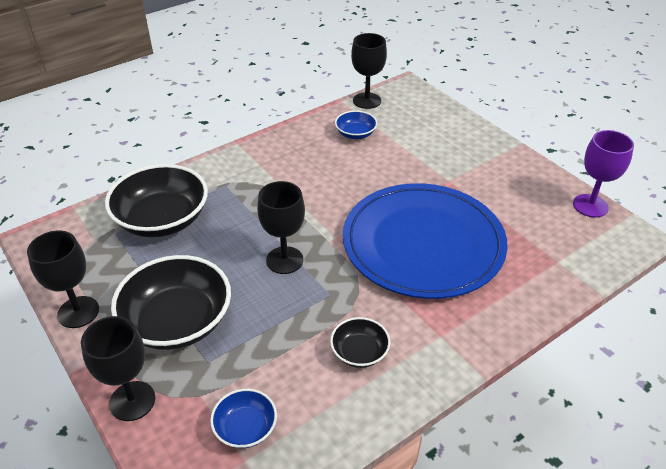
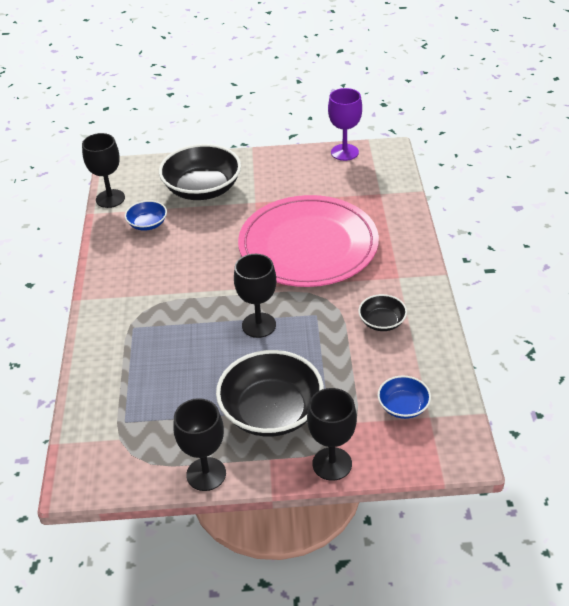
camera: 55 degrees left, 0 degrees up
black bowl [105,164,208,237] -> black bowl moved to [159,144,241,200]
blue plate [343,183,508,299] -> pink plate [238,195,379,287]

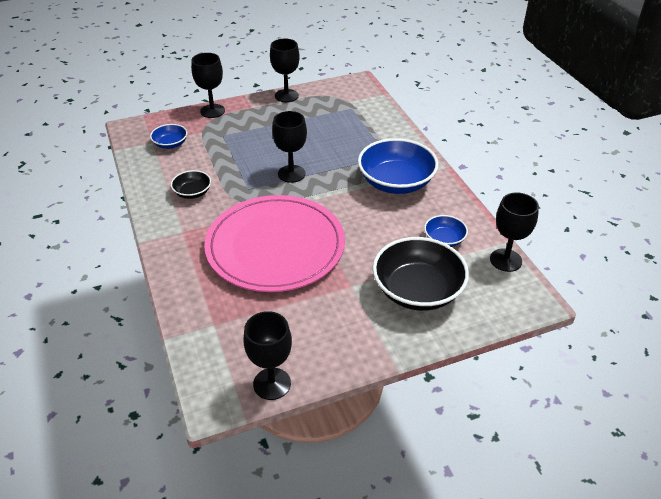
camera: 160 degrees right, 0 degrees up
black bowl [216,350,324,437] -> none
purple goblet [328,88,362,161] -> black goblet [243,311,292,400]
none -> blue bowl [358,138,438,194]

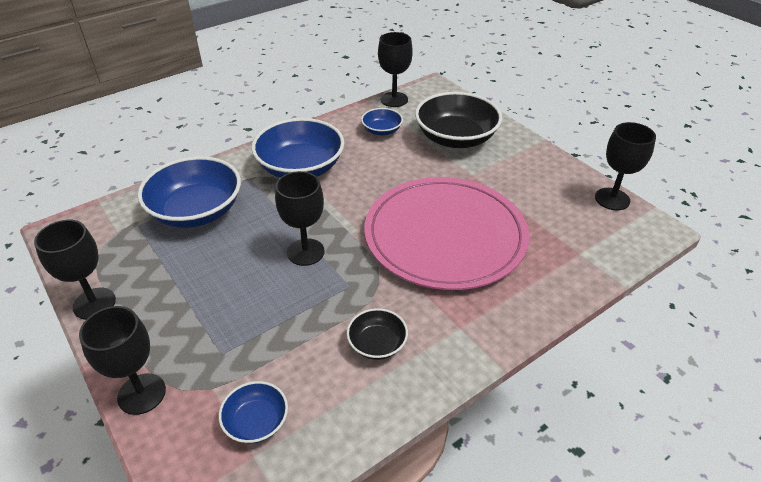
camera: 105 degrees left, 0 degrees up
none -> blue bowl [137,156,241,228]

